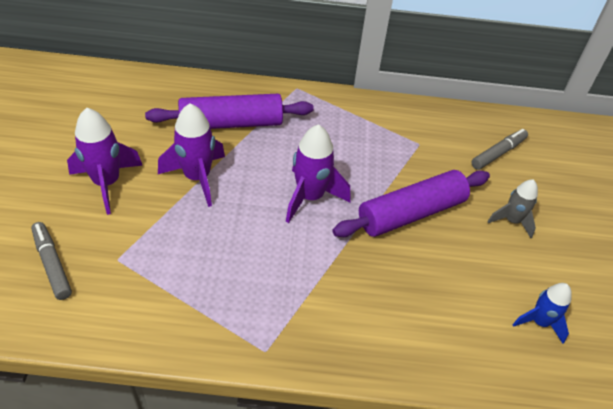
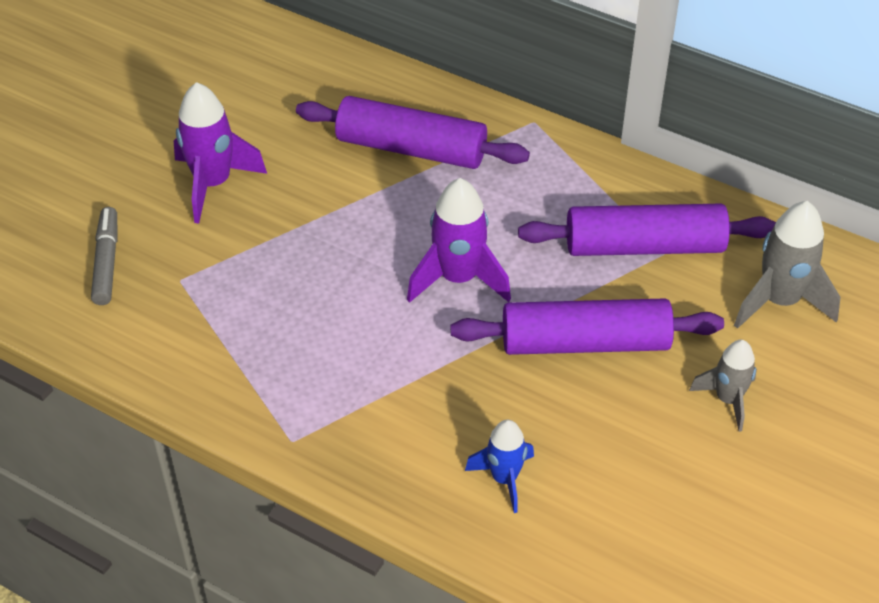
camera: 30 degrees right, 0 degrees up
purple rocket [158,103,225,207] -> none
grey marker [471,129,528,170] -> grey rocket [734,201,840,329]
blue rocket [512,283,572,344] -> blue rocket moved to [465,420,534,513]
none -> purple rolling pin [518,204,776,256]

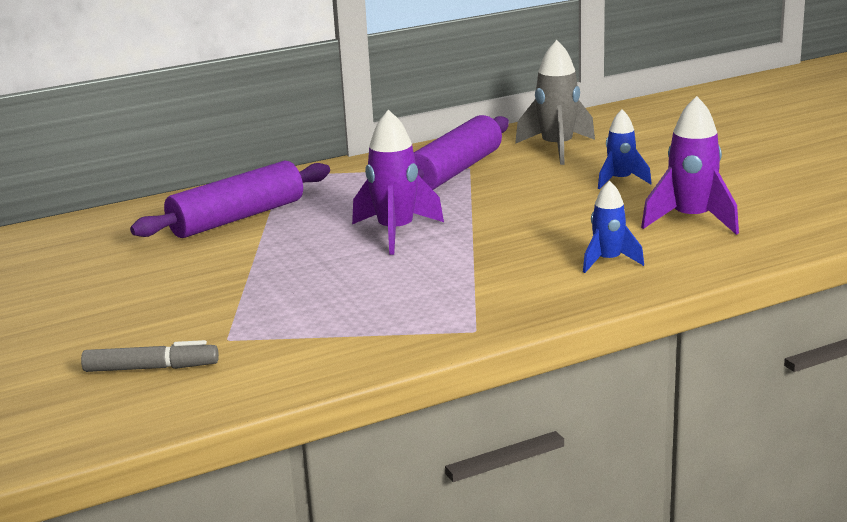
camera: 55 degrees left, 25 degrees down
grey marker [91,207,118,305] -> grey marker turned 150 degrees clockwise [81,340,219,372]
purple rocket [174,82,267,224] -> purple rocket moved to [641,96,739,235]
purple rolling pin [451,298,724,355] -> none
grey rocket [689,340,757,432] -> blue rocket [598,110,652,189]

